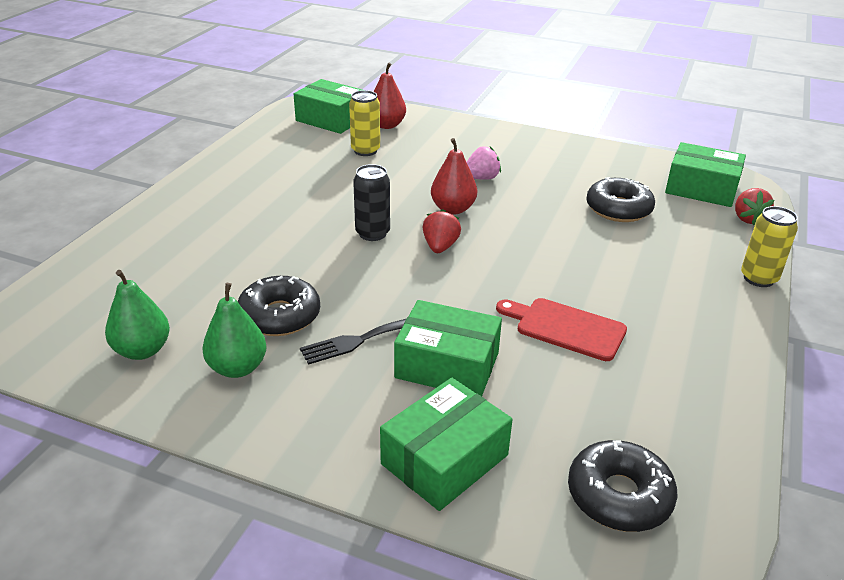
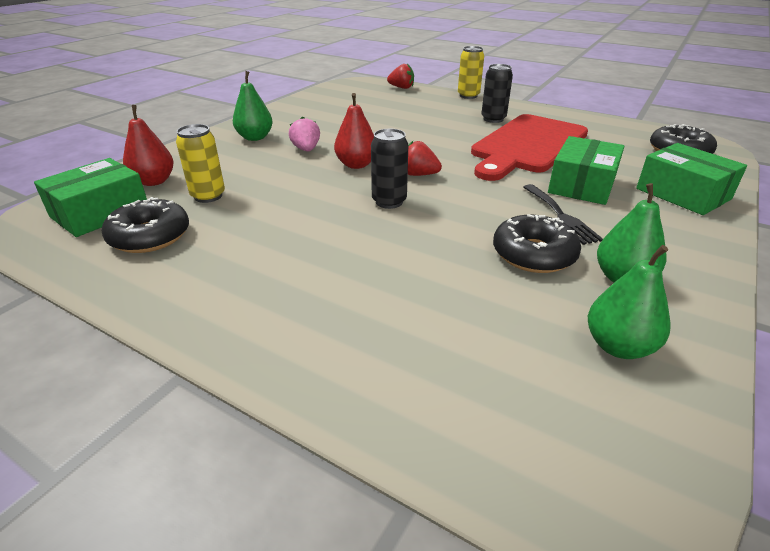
camera: 80 degrees left, 0 degrees up
red cutting board [496,298,627,361] -> red cutting board [471,114,588,181], size x1.85
black donut [586,177,655,222] -> black donut moved to [102,197,189,253]
green box [665,142,746,207] -> none
none -> green pear [233,71,273,141]
none -> black can [481,64,513,123]

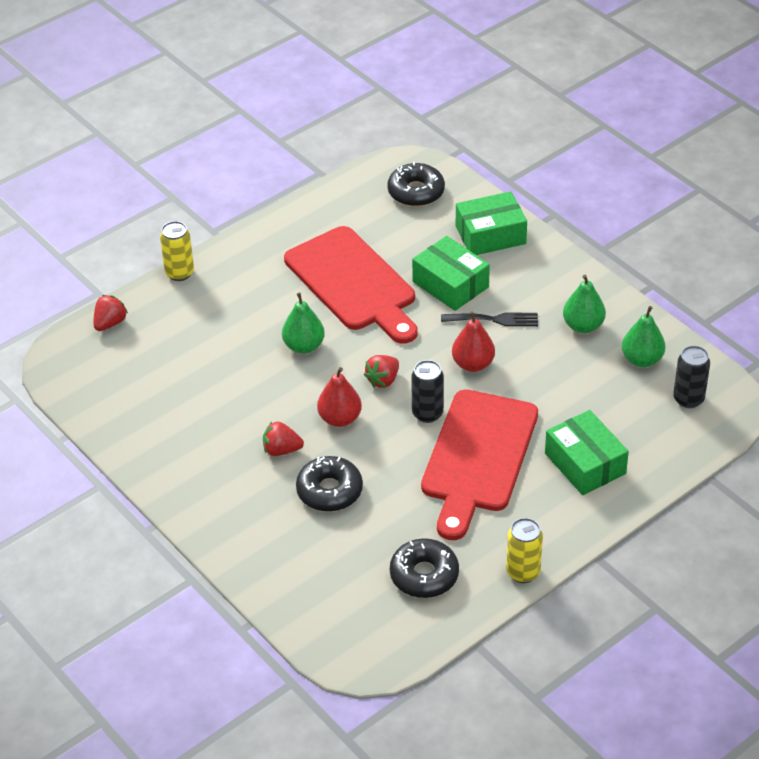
camera: 70 degrees left, 10 degrees up
green box [34,158,147,237] -> green box moved to [545,410,629,495]
red pear [123,105,174,186] -> red pear moved to [452,311,495,372]
yellow can [176,124,225,203] -> yellow can moved to [506,518,543,583]
green pear [233,71,273,141] -> green pear moved to [282,292,325,354]
pink strawberry [289,116,320,151] -> red strawberry [263,421,304,456]
black can [481,64,513,123] -> black can moved to [673,345,710,408]
black donut [493,214,581,273] -> black donut moved to [296,456,363,512]
none -> red cutting board [421,389,538,540]

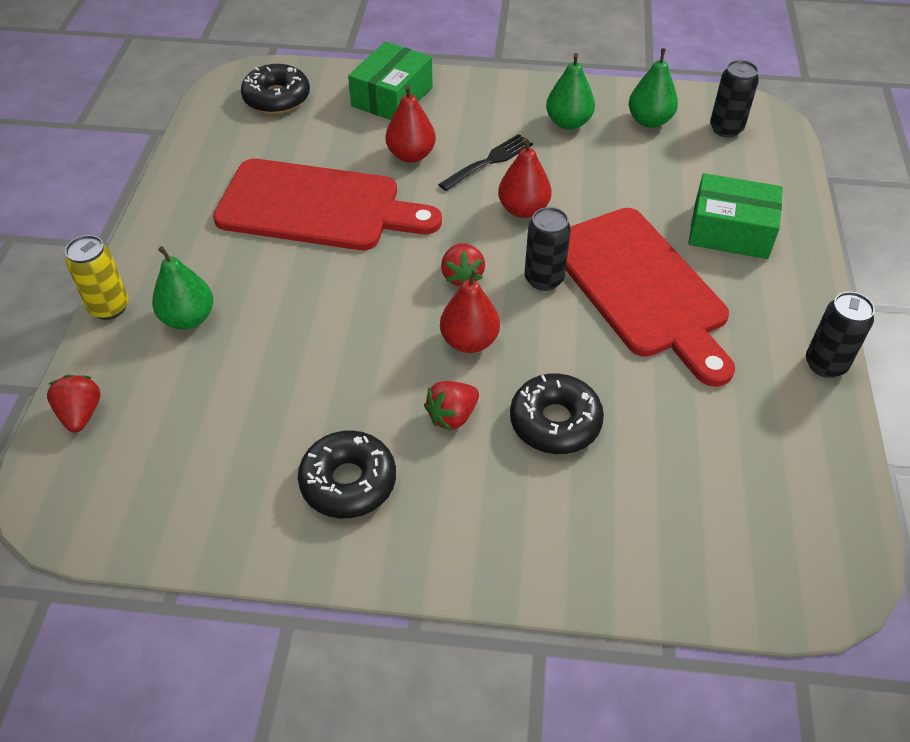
camera: 45 degrees left, 5 degrees up
green pear [282,292,325,354] -> green pear moved to [152,246,213,330]
black donut [390,538,459,598] -> black donut moved to [298,430,396,518]
green box [412,236,490,311] -> red pear [385,85,436,163]
yellow can [506,518,543,583] -> black can [806,292,875,378]

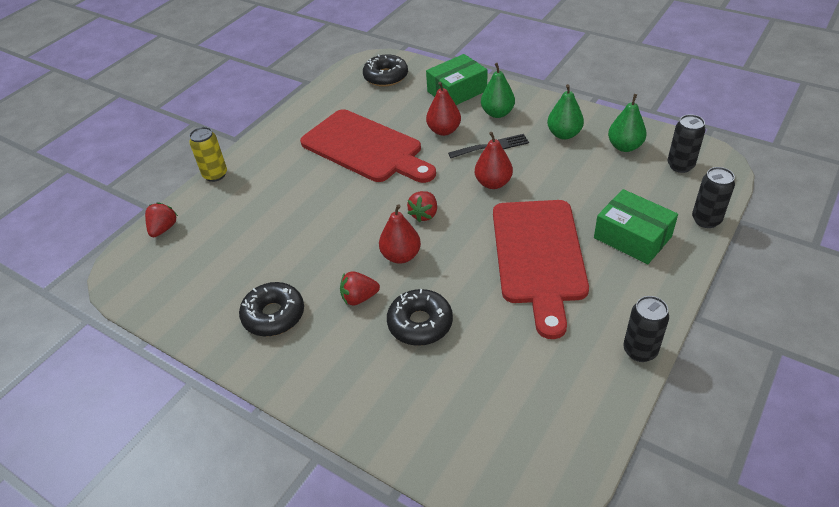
camera: 30 degrees right, 5 degrees down
green pear [152,246,213,330] -> green pear moved to [481,63,515,118]
black can [524,207,571,291] -> black can moved to [692,167,735,228]

